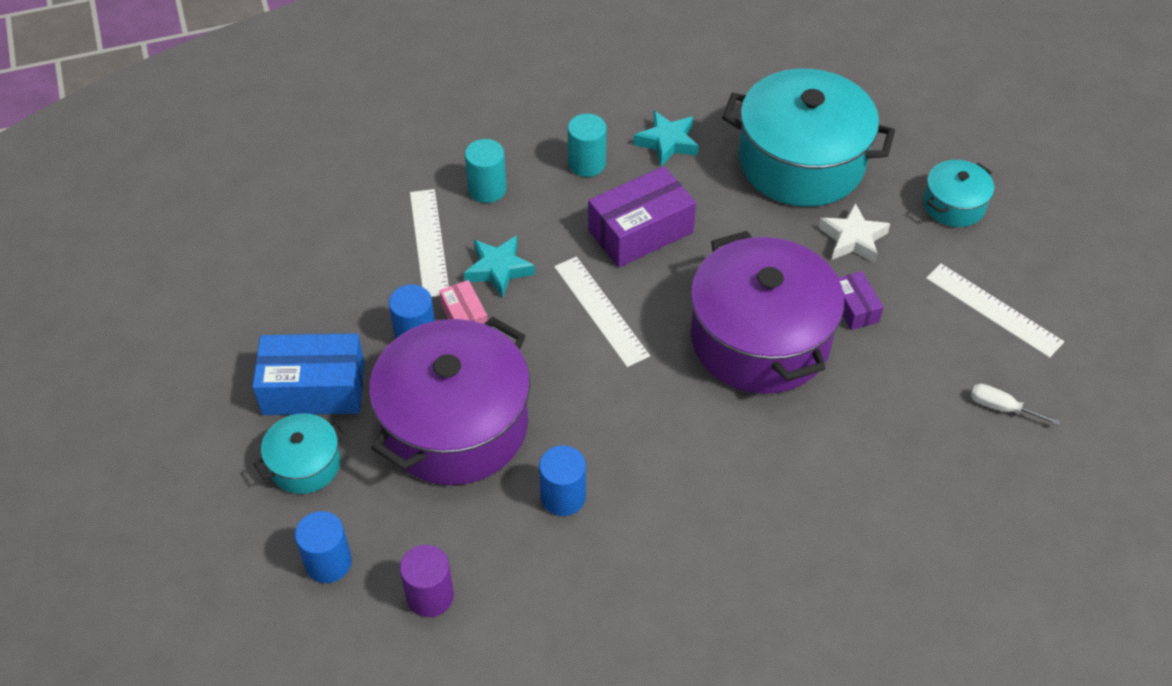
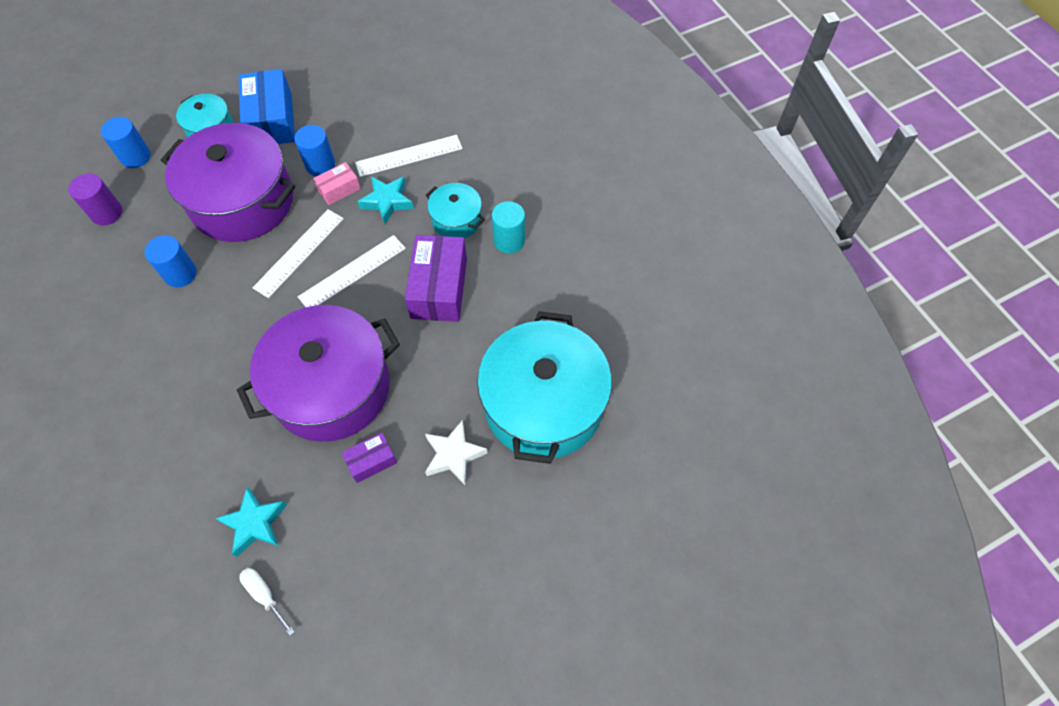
camera: 80 degrees right, 10 degrees up
turquoise cylinder [465,139,507,203] -> none
purple box [588,166,696,268] -> purple box turned 45 degrees clockwise [405,235,467,322]
turquoise star [633,111,699,166] -> turquoise star moved to [215,487,287,557]
turquoise pot [924,160,994,227] -> turquoise pot moved to [426,183,485,238]
white ruler [926,264,1064,358] -> white ruler moved to [253,209,344,298]
white screwdriver [971,384,1061,425] -> white screwdriver turned 60 degrees counterclockwise [240,568,295,636]

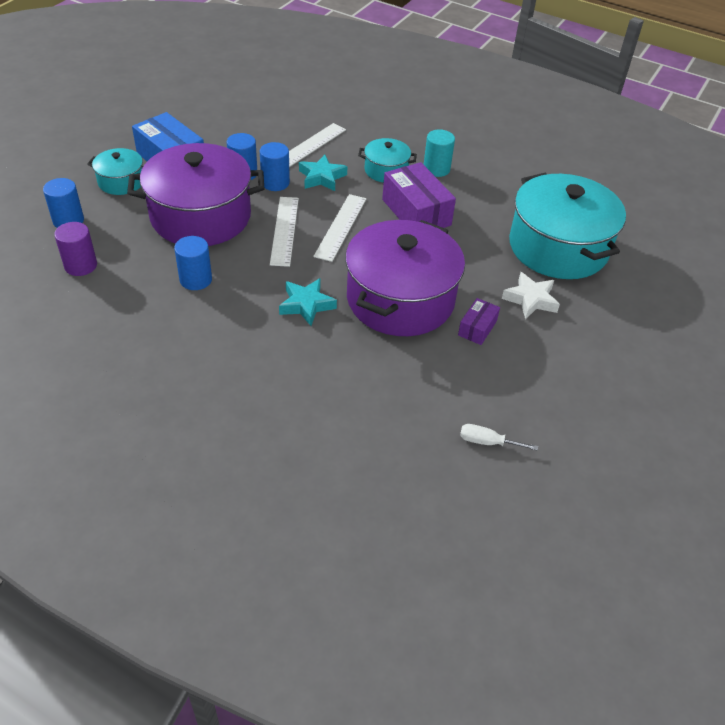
camera: 35 degrees left, 15 degrees down
turquoise star [215,487,287,557] -> turquoise star moved to [279,278,337,326]
pink box [313,162,361,205] -> blue cylinder [260,142,290,191]

